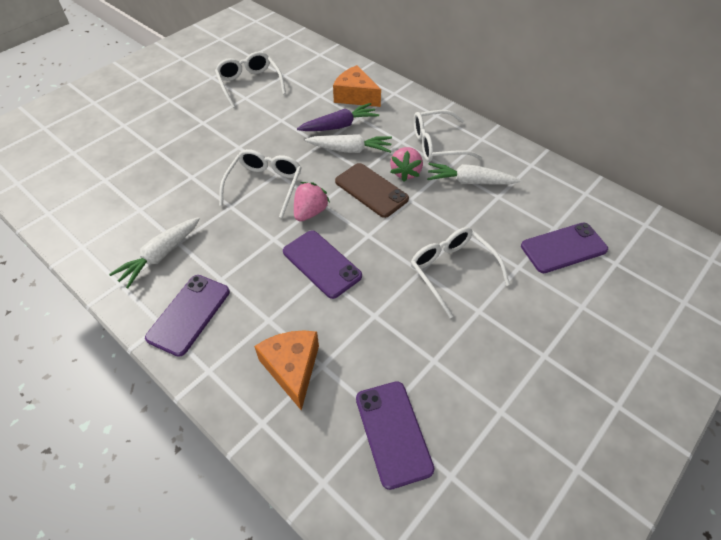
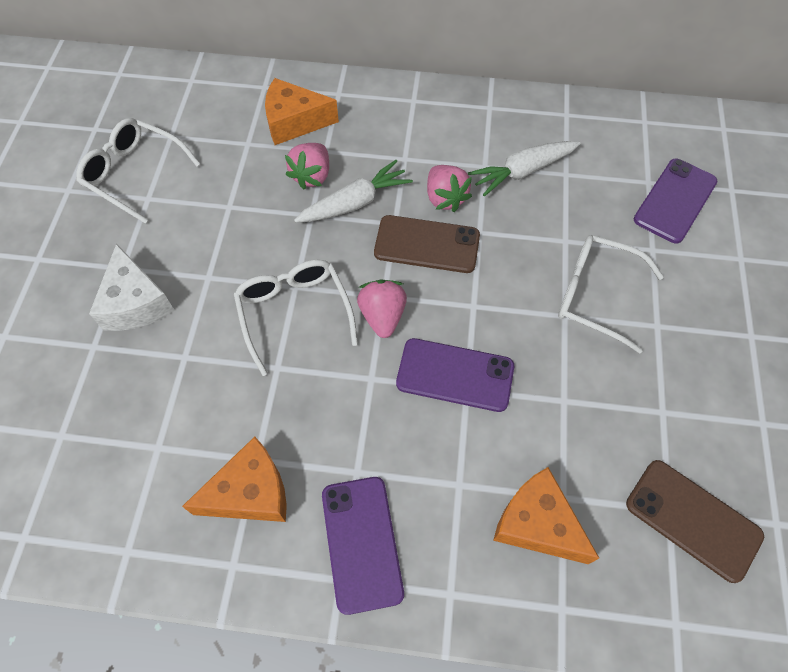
camera: 35 degrees left, 10 degrees up
white carrot [109,217,200,288] -> orange cheese [182,436,287,522]
purple carrot [297,103,379,131] -> pink strawberry [285,143,329,190]
purple phone [356,381,434,490] -> brown phone [626,460,764,583]
white glasses [414,110,483,162] -> none
none -> white cheese [89,243,175,331]

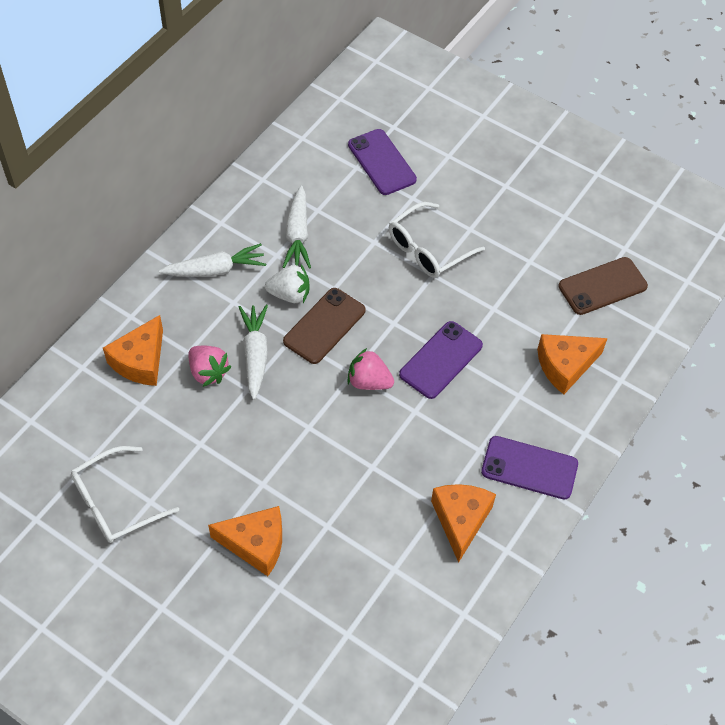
camera: 65 degrees left, 5 degrees down
white cheese [89,243,175,331] -> orange cheese [208,506,282,576]
white glasses [234,260,358,376] -> none
pink strawberry [427,165,472,212] -> white strawberry [265,264,310,303]
none -> white carrot [159,243,266,277]

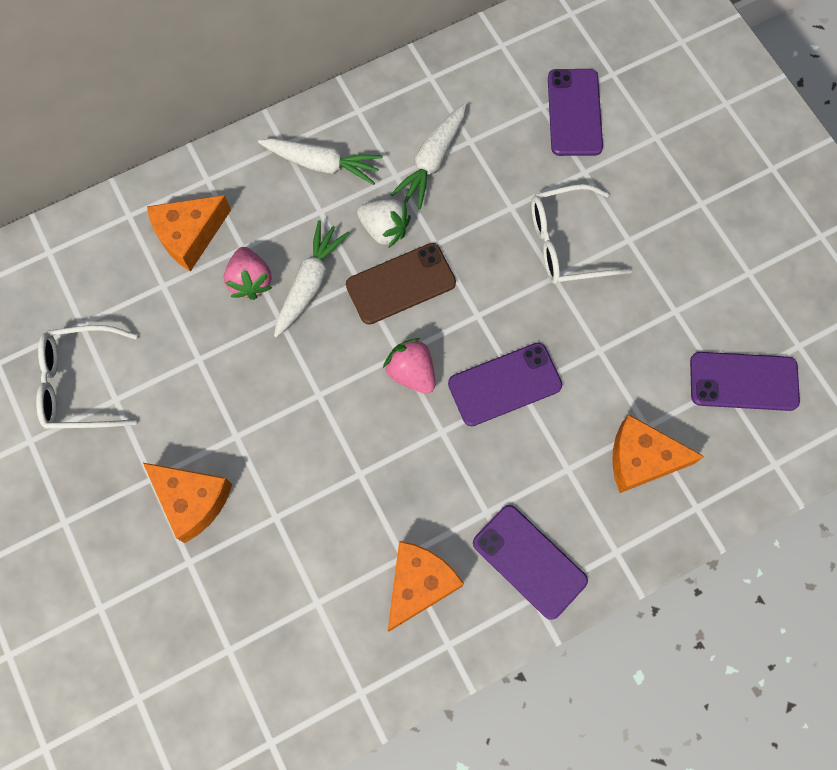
camera: 30 degrees right, 15 degrees up
brown phone [558,257,648,315] -> purple phone [690,352,800,411]

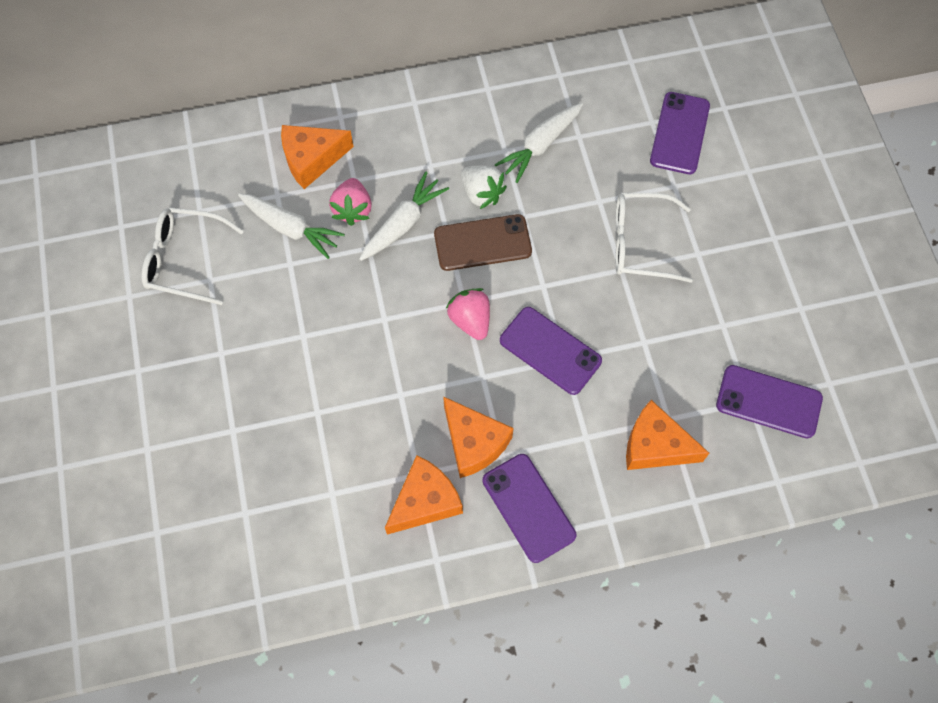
camera: 15 degrees right, 5 degrees down
orange cheese [143,463,232,543] -> orange cheese moved to [443,396,514,478]
white carrot [258,138,383,185] -> white carrot moved to [238,193,345,259]
purple phone [448,343,562,426] -> purple phone turned 45 degrees clockwise [500,307,602,395]

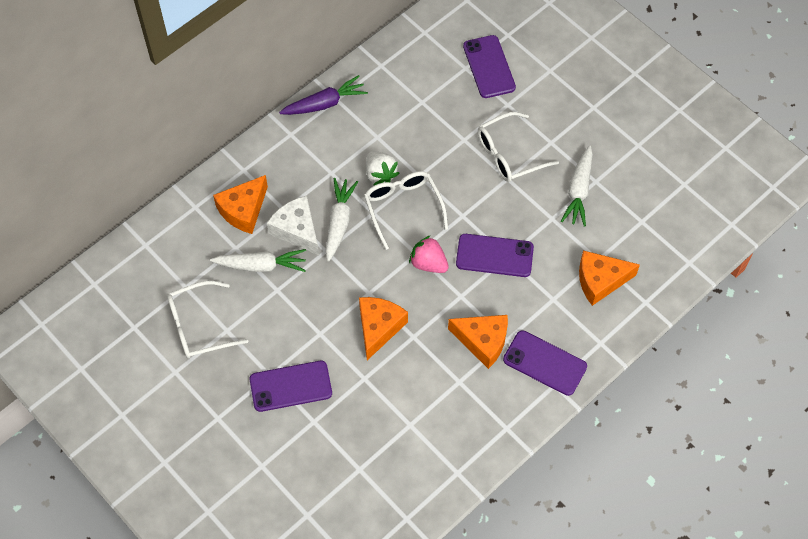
camera: 30 degrees left, 5 degrees down
pink strawberry [329,178,372,226] -> white cheese [267,196,319,255]
orange cheese [385,455,463,535] -> orange cheese moved to [359,297,408,360]
brown phone [434,214,532,271] -> white glasses [364,171,448,250]
white strawberry [461,165,507,209] -> white strawberry turned 45 degrees clockwise [366,151,400,186]
white carrot [495,103,583,183] -> white carrot moved to [561,146,593,227]
purple phone [716,365,823,438] -> purple phone moved to [250,361,332,412]
none -> purple carrot [279,75,368,115]

